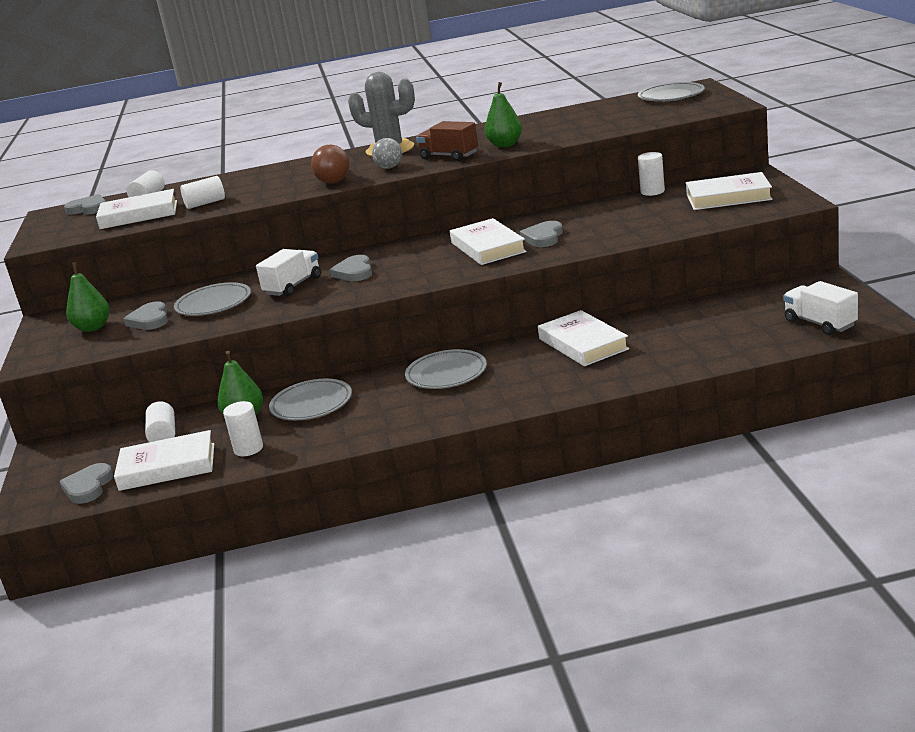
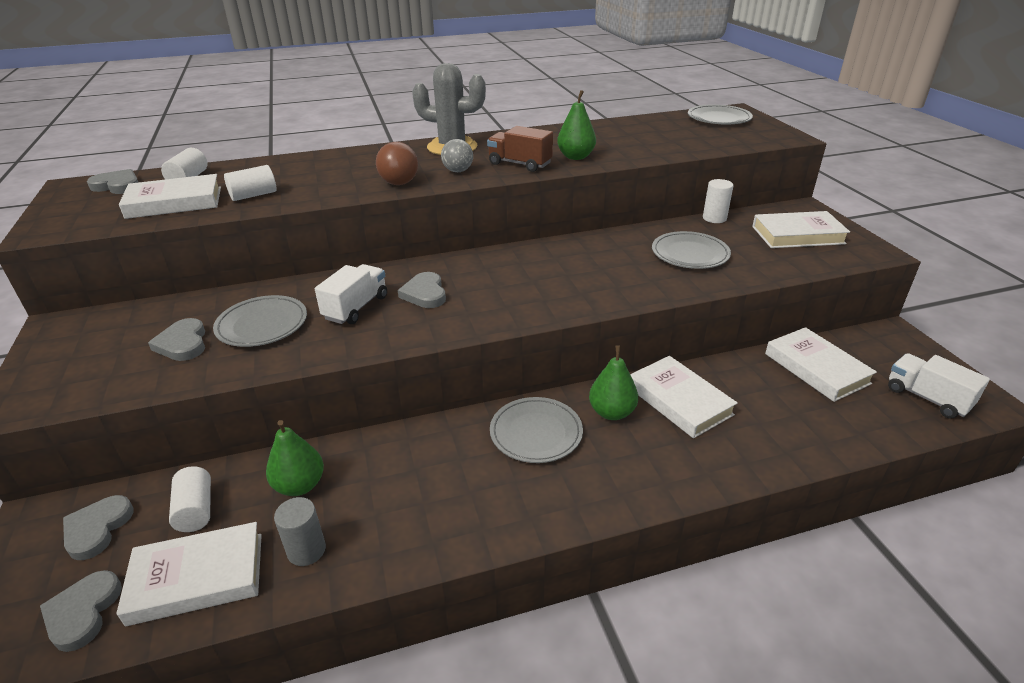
camera: 10 degrees left, 10 degrees up
green pear [66,262,110,332] -> green pear moved to [589,345,638,420]
white cylinder [223,401,263,456] -> grey cylinder [274,497,326,566]
grey plate [269,379,352,420] -> grey plate moved to [652,231,731,269]
white book [450,218,527,265] -> white book moved to [765,327,877,402]
grey heart [520,221,563,247] -> grey heart moved to [63,495,134,560]

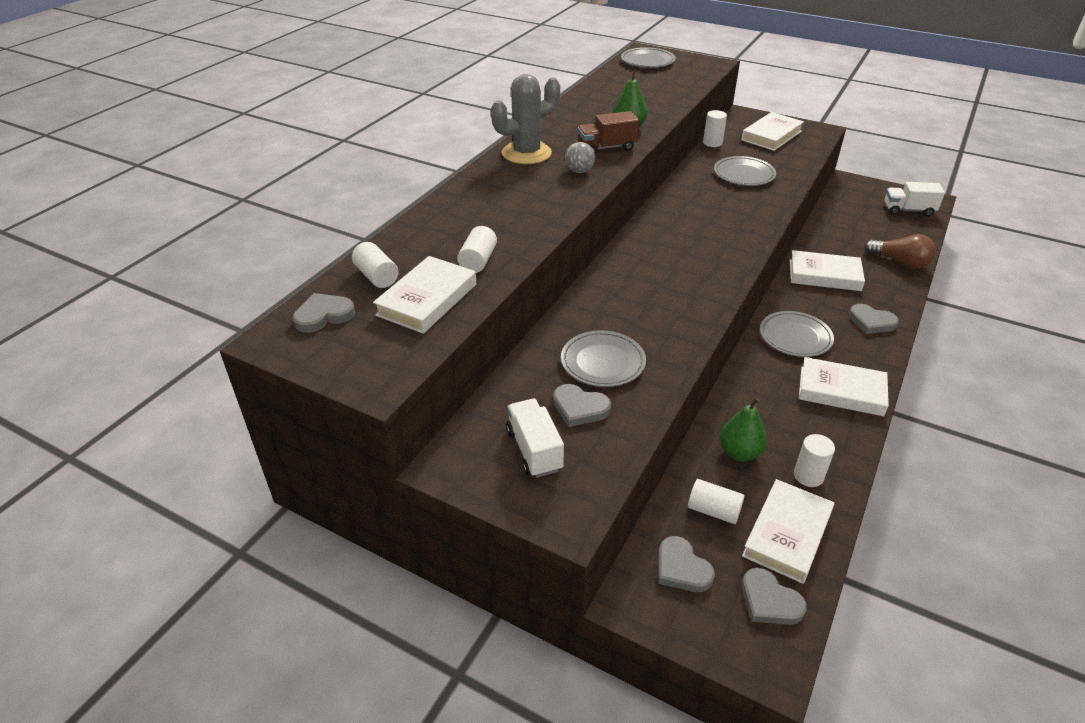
camera: 45 degrees left, 5 degrees up
grey cylinder [274,497,326,566] -> white cylinder [794,434,835,487]
white truck [315,264,387,324] -> white truck moved to [506,399,564,478]
brown light bulb [376,142,418,185] -> brown light bulb moved to [865,234,936,269]
grey heart [398,272,446,308] -> grey heart moved to [849,304,899,334]
green pear [589,345,638,420] -> none
white book [765,327,877,402] -> white book moved to [799,357,889,416]

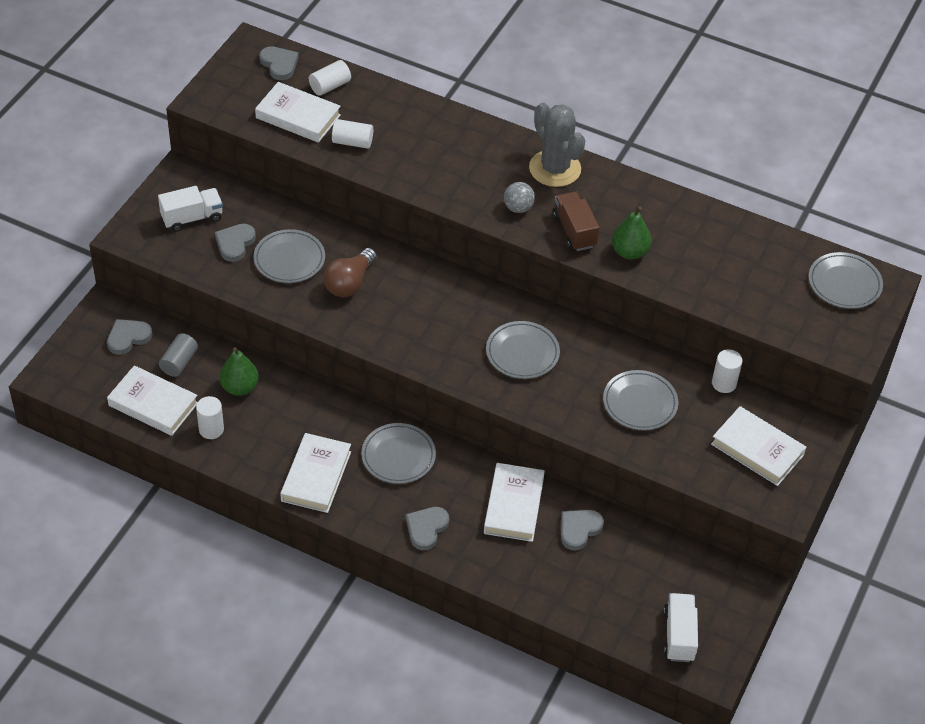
camera: 85 degrees right, 10 degrees up
white cylinder [688,479,745,524] -> grey cylinder [159,333,198,377]
grey heart [742,568,807,625] -> grey heart moved to [561,510,604,551]
brown light bulb [865,234,936,269] -> brown light bulb moved to [324,248,377,297]
none -> grey plate [486,321,560,379]

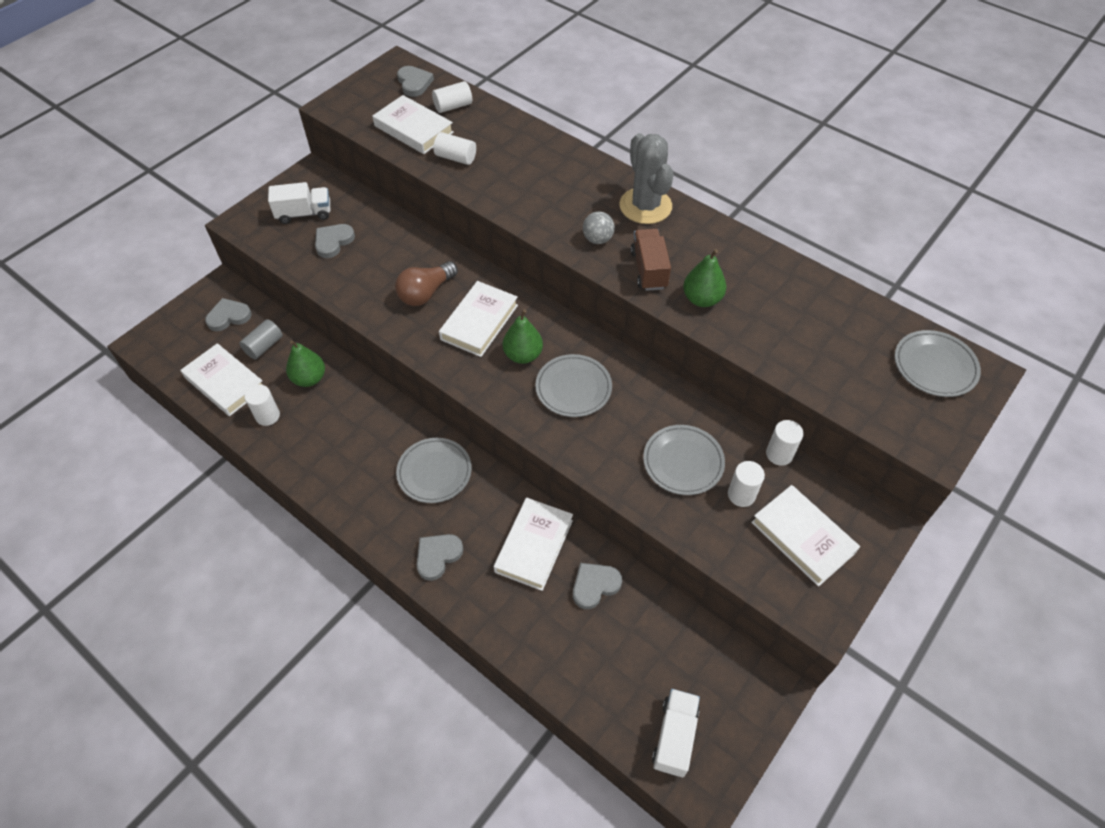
camera: 15 degrees right, 5 degrees up
grey plate [253,229,325,283] -> none
white book [280,433,351,513] -> white book moved to [439,281,518,357]
none -> green pear [503,309,543,364]
none -> white cylinder [728,461,765,507]

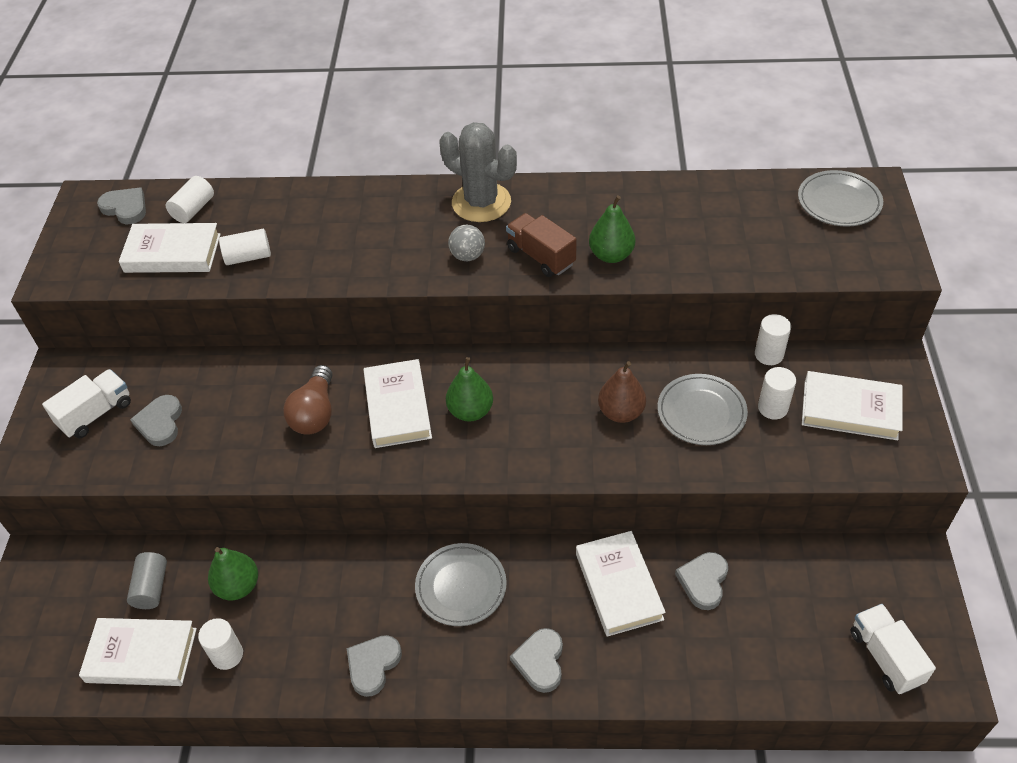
camera: 35 degrees left, 5 degrees down
grey heart [205,298,252,331] -> grey heart moved to [347,635,402,697]
grey plate [535,354,612,417] -> none
none -> brown pear [598,361,646,423]

